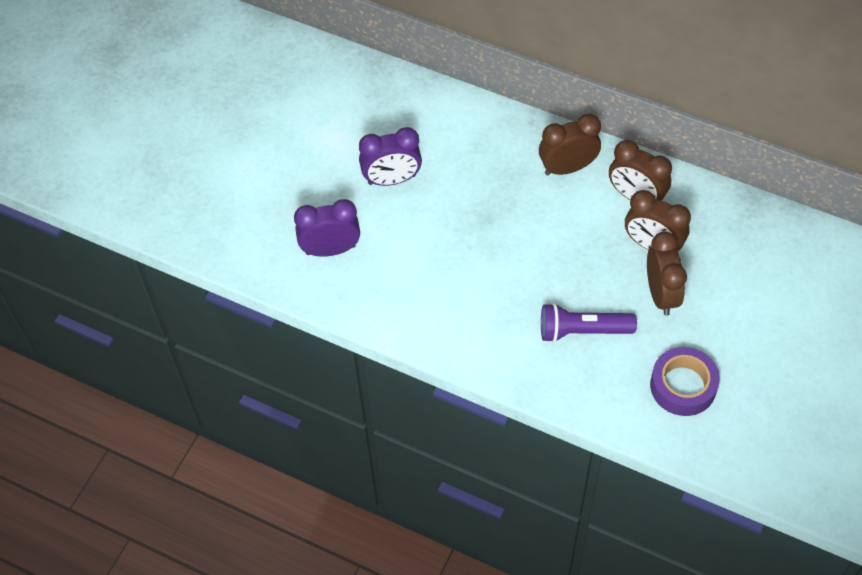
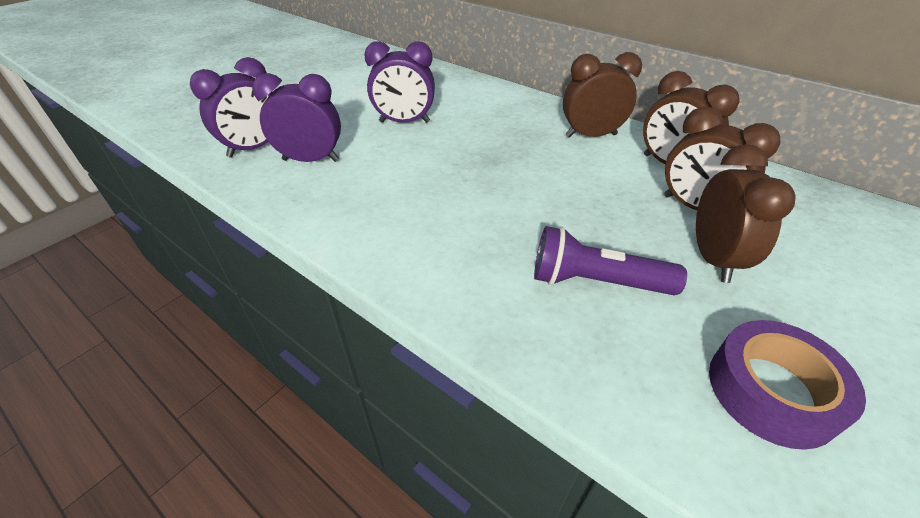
camera: 10 degrees right, 15 degrees down
none -> purple clock [190,57,272,158]

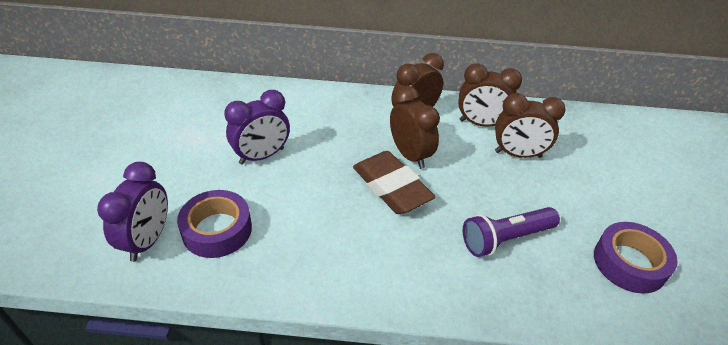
camera: 35 degrees left, 0 degrees up
purple clock [252,73,341,162] -> purple tape [177,190,252,258]
brown clock [696,144,795,283] -> brown clock moved to [390,86,440,169]
none -> brown eraser [353,151,435,214]

